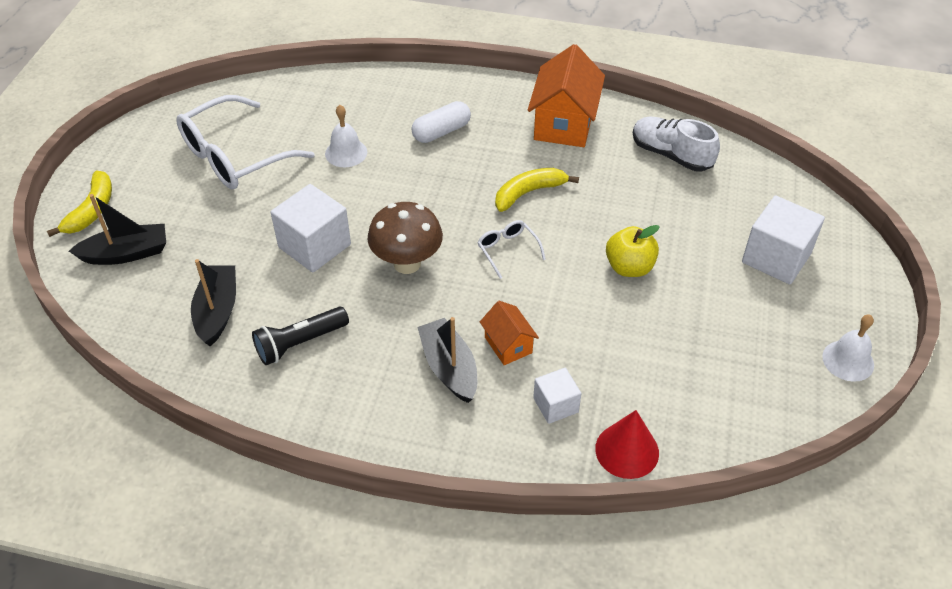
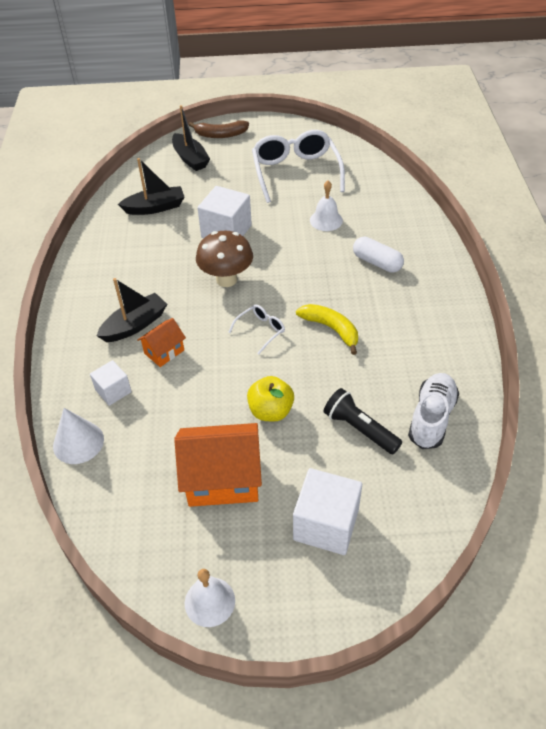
camera: 75 degrees right, 0 degrees up
yellow banana [47,170,112,237] -> brown banana [189,120,249,138]
white glasses [176,95,314,189] -> white glasses turned 45 degrees clockwise [252,130,345,203]
black flashlight [252,307,349,365] -> black flashlight moved to [324,388,402,454]
orange house [528,44,605,147] -> orange house moved to [174,423,262,507]
red cone [595,410,659,479] -> white cone [53,408,104,464]

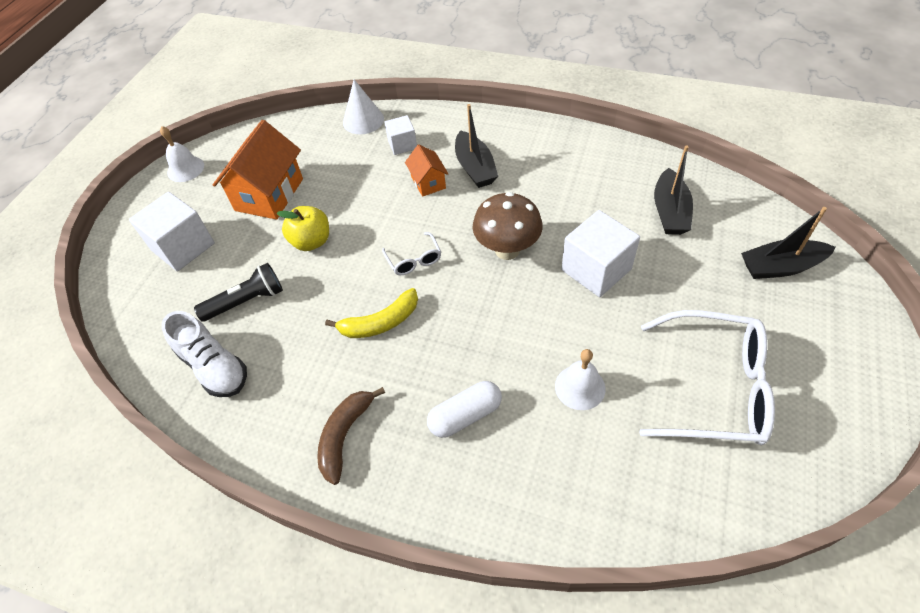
camera: 115 degrees right, 5 degrees up
brown banana [189,120,249,138] -> brown banana moved to [317,387,385,485]

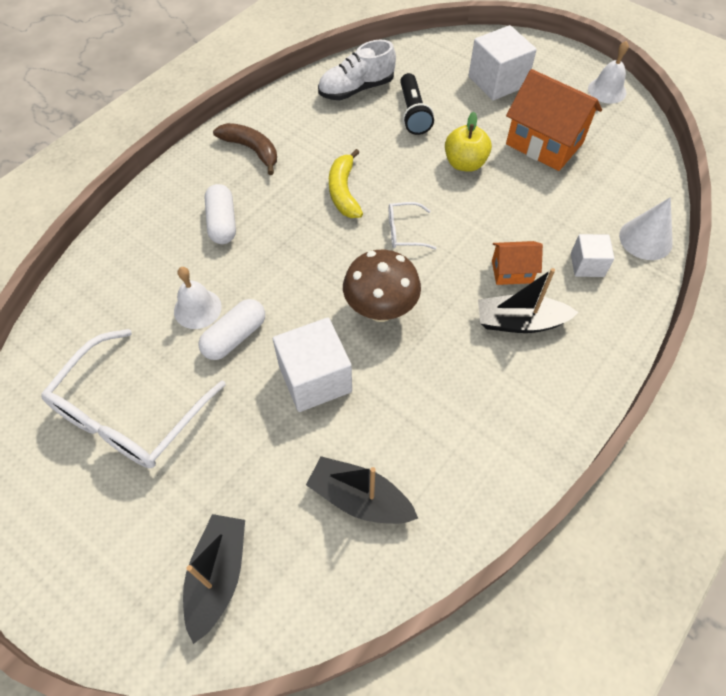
camera: 105 degrees right, 5 degrees up
none -> white capsule [198,299,265,360]

